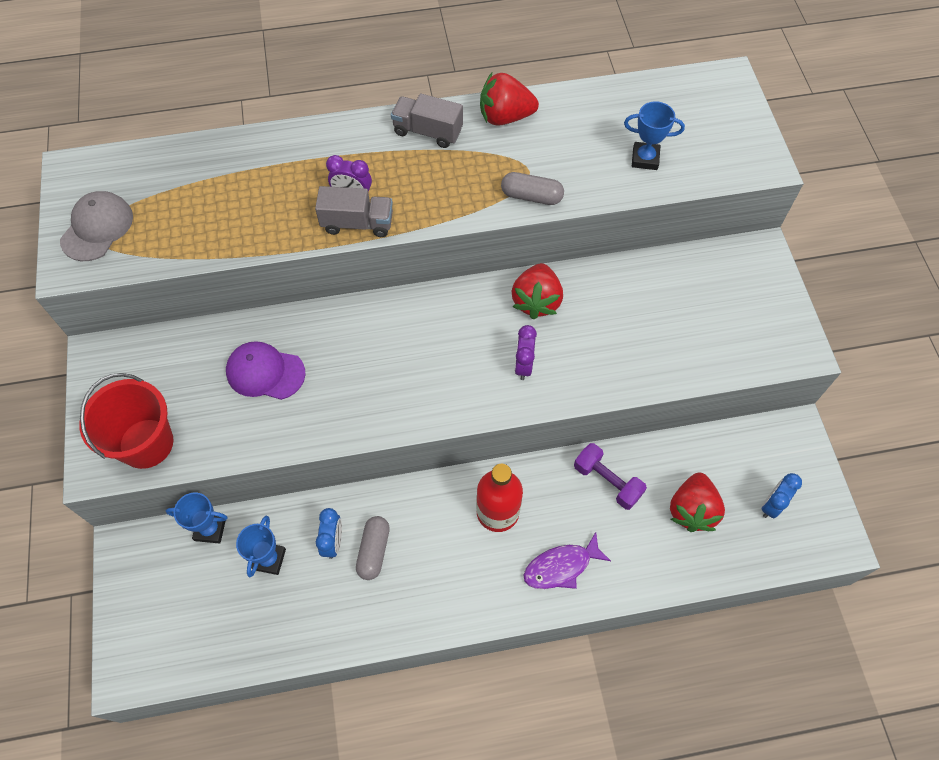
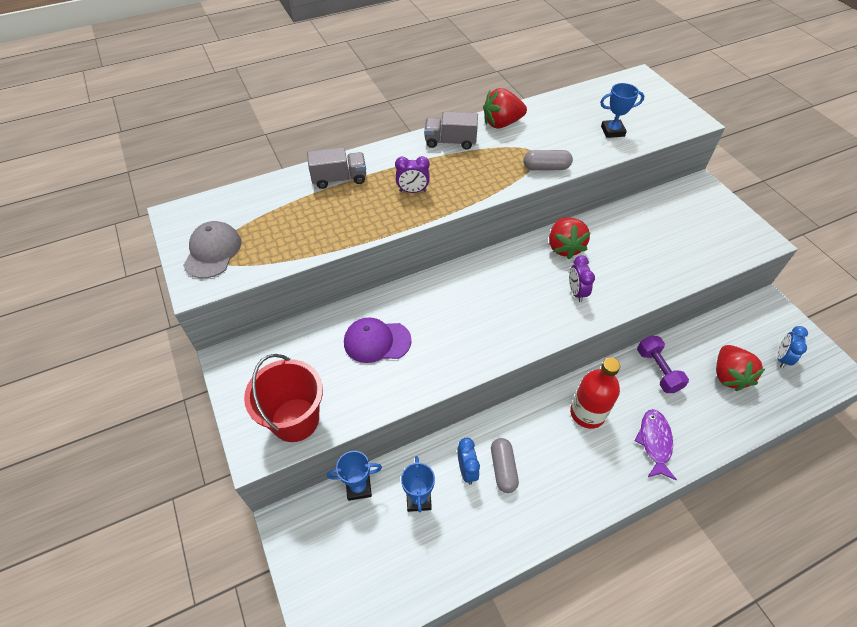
camera: 15 degrees left, 10 degrees down
grey truck [315,186,393,237] -> grey truck moved to [307,147,366,189]
purple fish [524,532,611,589] -> purple fish turned 135 degrees clockwise [635,409,677,480]
purple dumbbell [574,443,647,510] -> purple dumbbell turned 45 degrees clockwise [637,336,689,393]

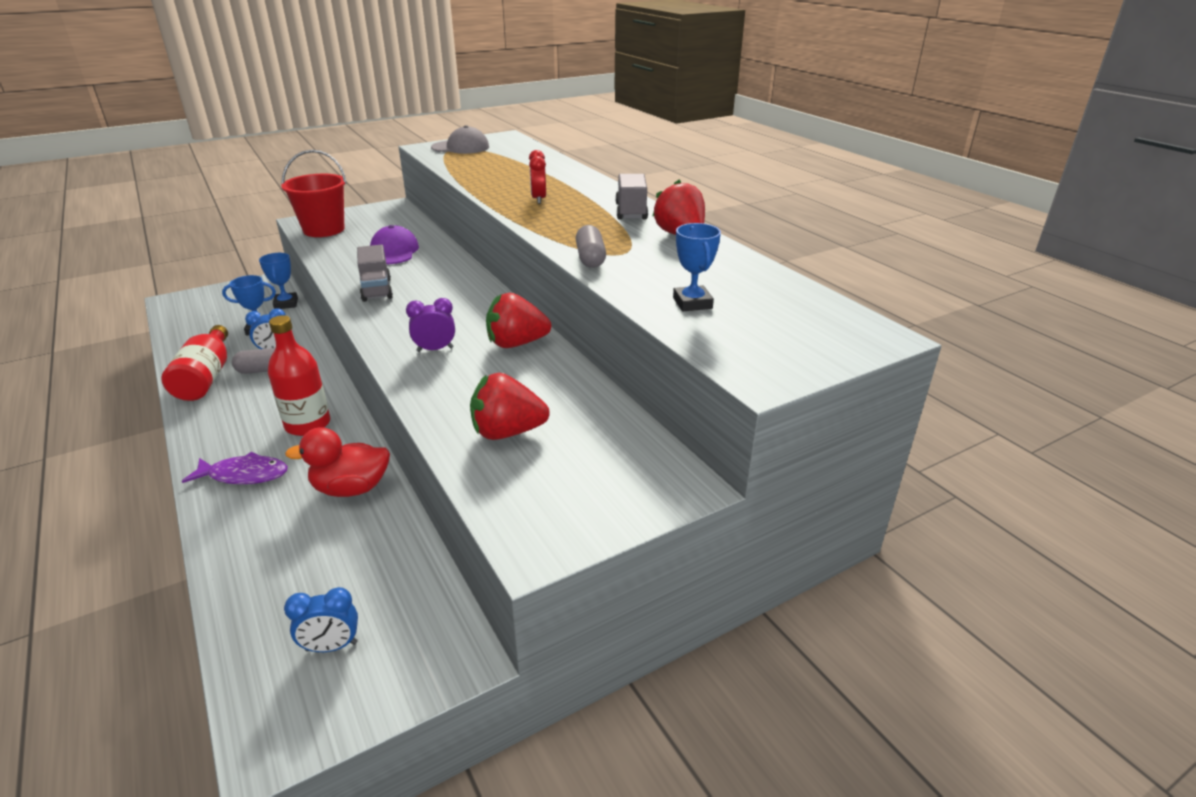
camera: 85 degrees right, 20 degrees down
grey truck [307,147,366,189] -> grey truck moved to [357,245,393,302]
purple clock [395,156,430,193] -> red clock [529,150,546,204]
purple dumbbell [637,336,689,393] -> red duck [285,427,390,497]
red strawberry [716,345,765,391] -> red strawberry moved to [470,373,550,440]
blue clock [777,326,808,368] -> blue clock turned 150 degrees clockwise [284,587,358,652]
none -> red bottle [161,325,228,401]

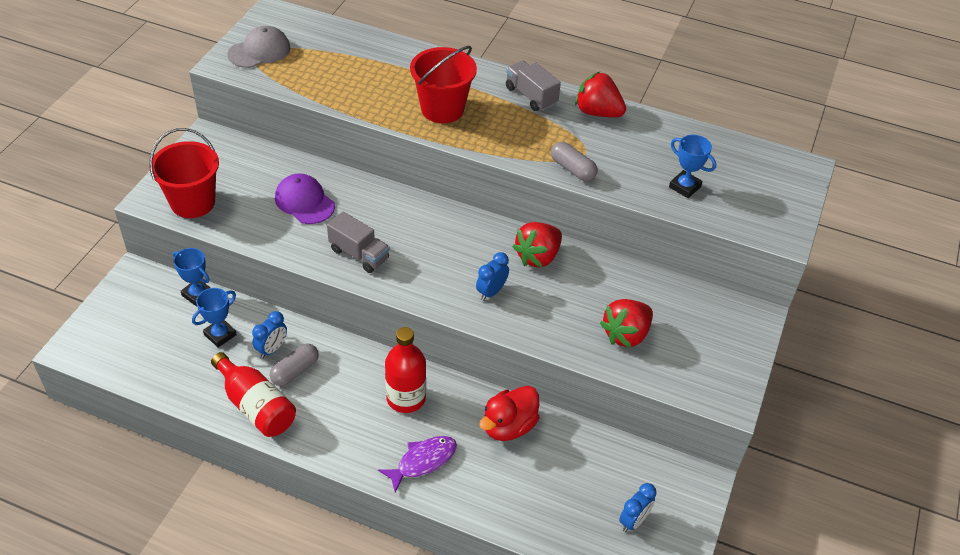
camera: 40 degrees left, 15 degrees up
purple clock [406,298,455,352] -> blue clock [476,252,509,301]
red clock [529,150,546,204] -> red bucket [410,46,477,123]

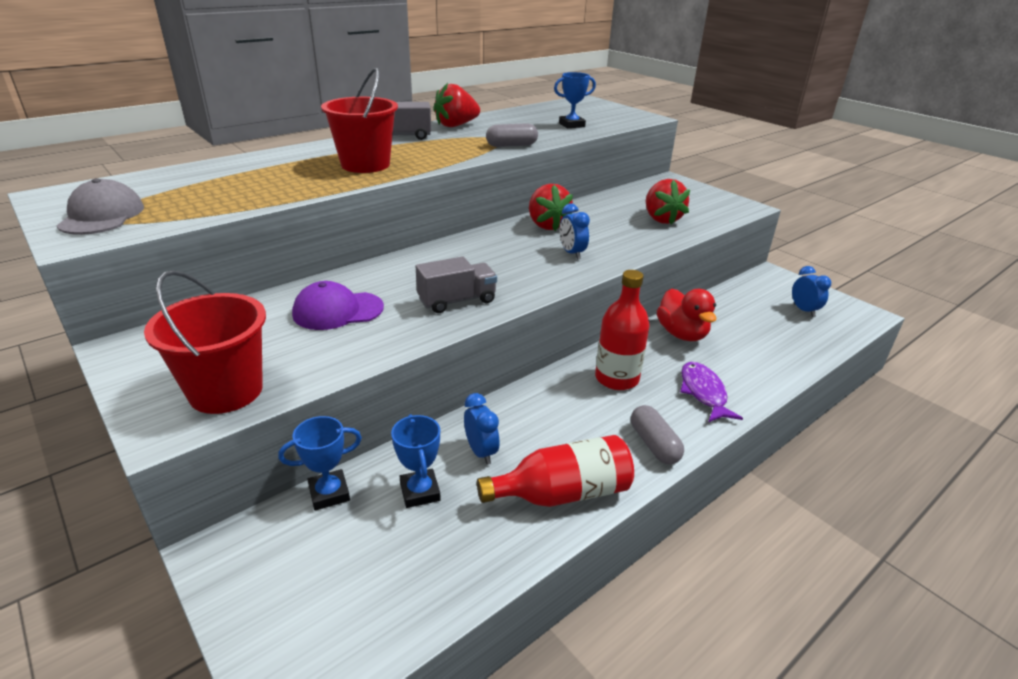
camera: 60 degrees left, 15 degrees down
grey capsule [270,344,319,386] -> grey capsule moved to [631,405,684,464]

